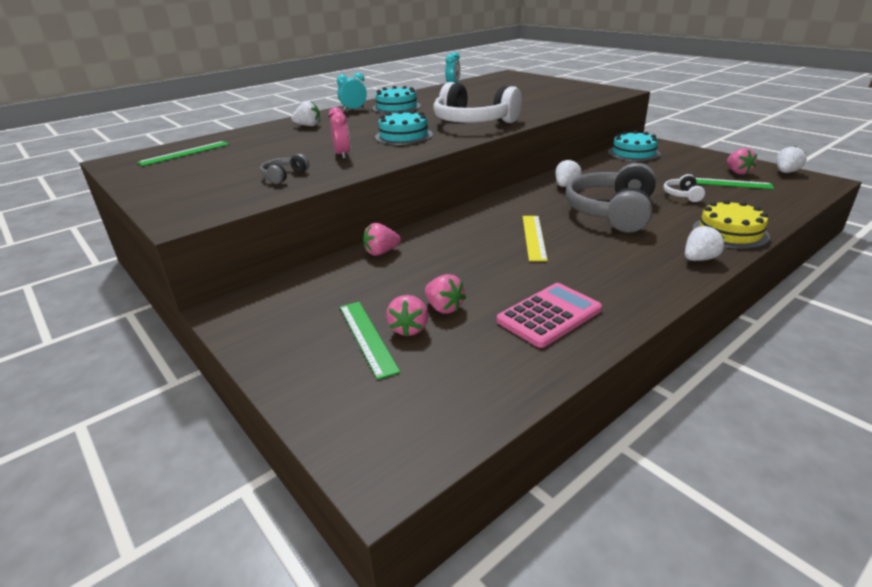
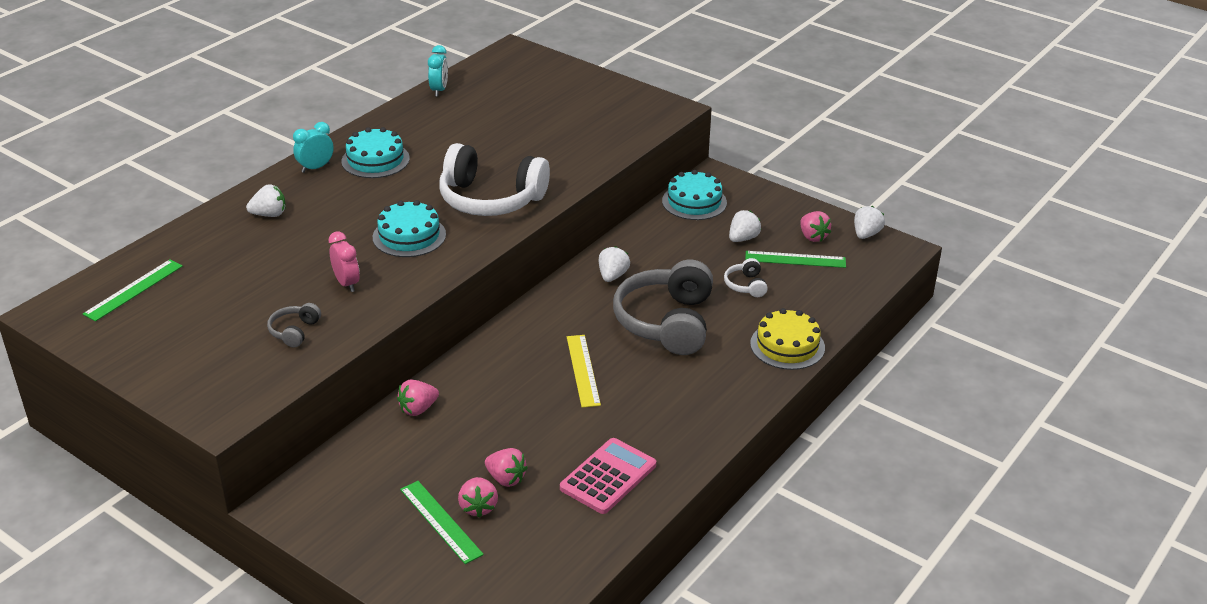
camera: 15 degrees left, 5 degrees up
white strawberry [685,226,724,261] -> white strawberry moved to [729,210,761,242]

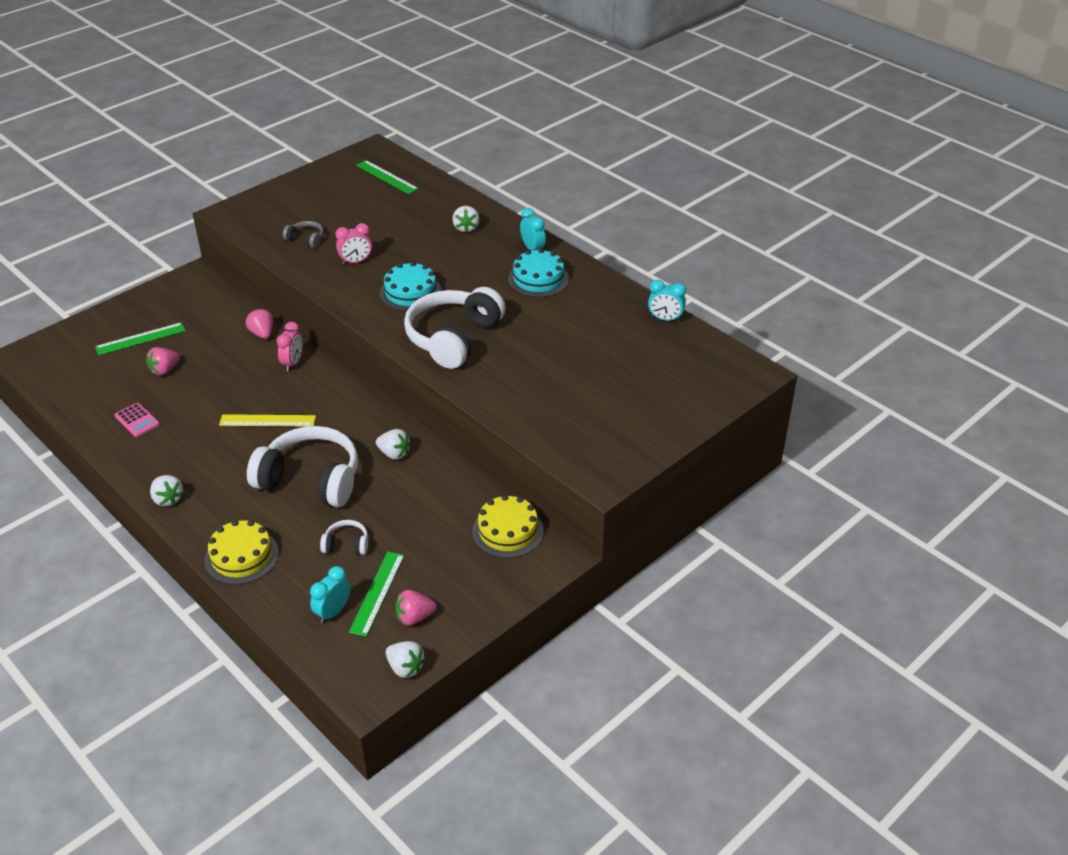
camera: 100 degrees right, 5 degrees up
pink strawberry [458,477,498,518] -> none
pink calculator [560,438,656,514] -> pink calculator [115,403,160,437], size x0.61
grey headphones [613,259,713,355] -> white headphones [247,426,358,507]
turquoise cake [662,170,727,220] -> yellow cake [472,495,544,558]
white strawberry [729,210,761,242] -> white strawberry moved to [150,475,183,506]
none -> pink clock [277,322,302,372]
none -> turquoise clock [310,566,350,623]

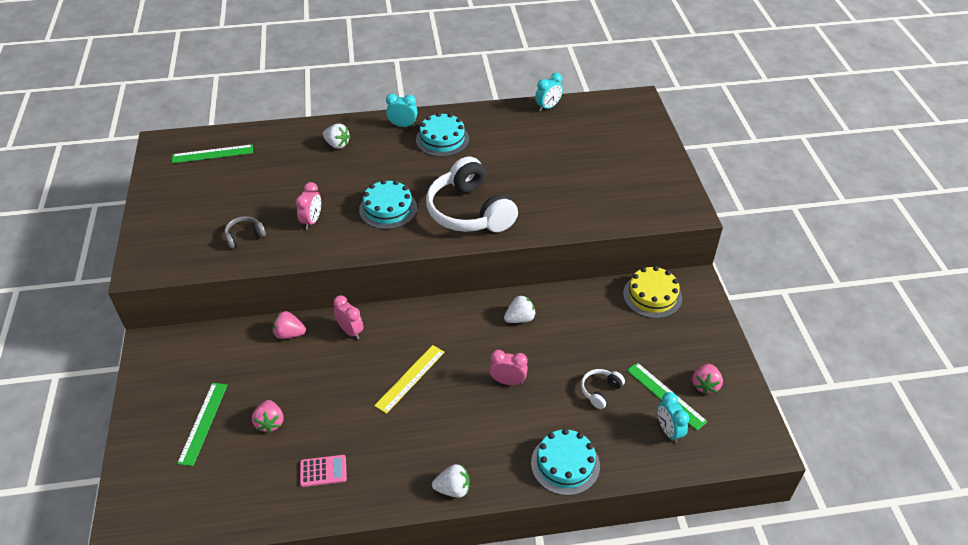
camera: 55 degrees left, 5 degrees up
yellow cake [205,520,279,585] -> turquoise cake [531,429,600,496]
white headphones [247,426,358,507] -> pink clock [490,350,528,385]
white strawberry [386,641,426,678] -> none

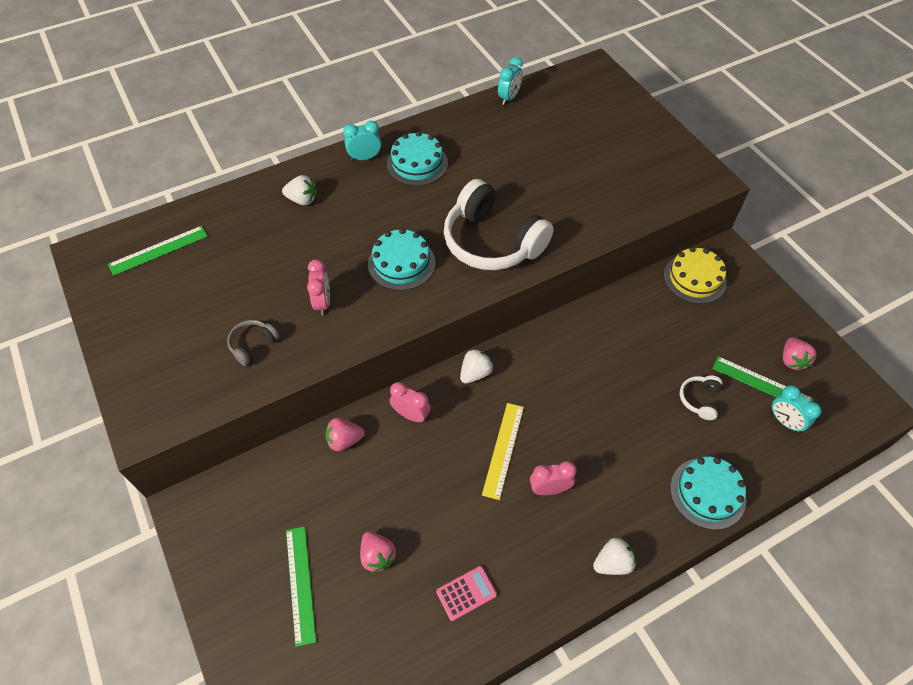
camera: 20 degrees left, 10 degrees up
pink clock [490,350,528,385] -> pink clock moved to [530,461,577,495]
white strawberry [504,295,536,323] -> white strawberry moved to [460,348,493,384]

